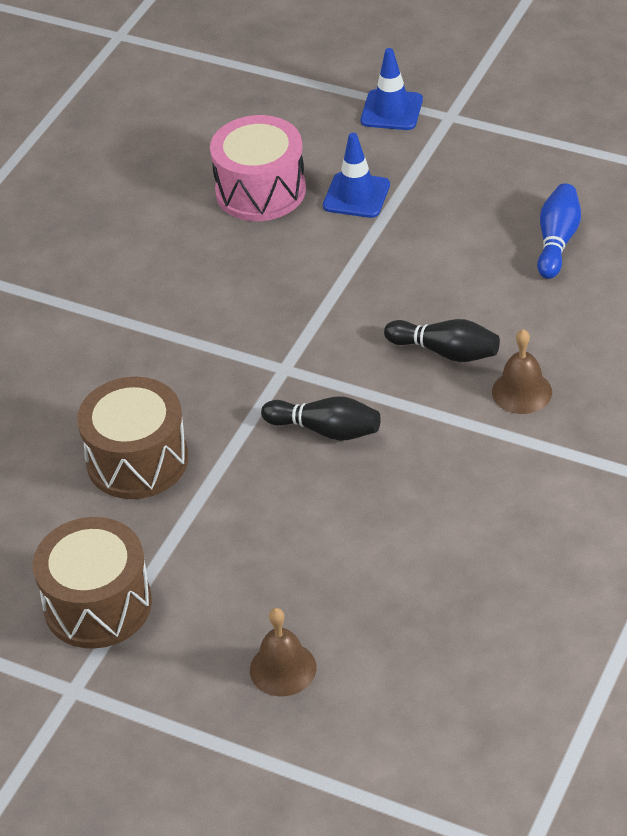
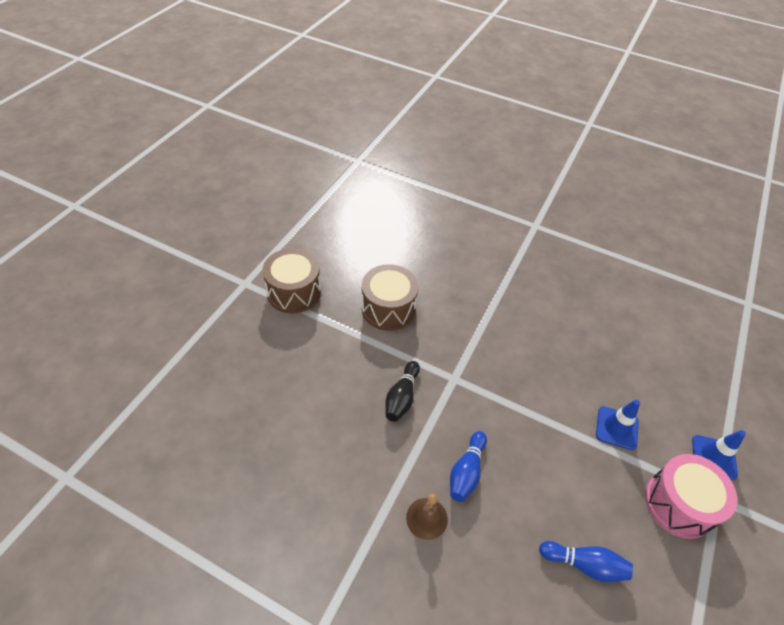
camera: 85 degrees right, 5 degrees up
pink drum [210,115,306,221] -> pink drum moved to [645,454,737,539]
brown bell [250,608,316,697] -> none
black bowling pin [384,319,500,362] -> blue bowling pin [450,431,487,502]

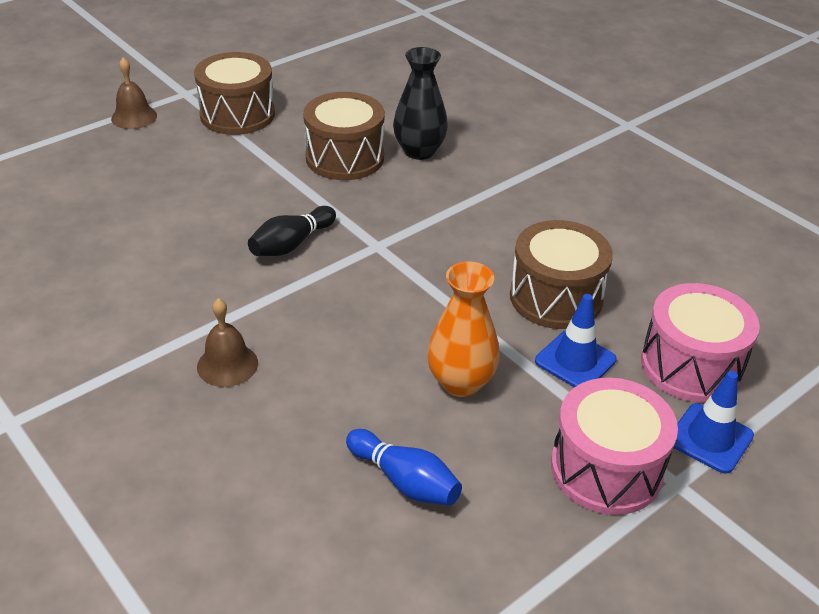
camera: 25 degrees right, 10 degrees down
blue bowling pin [450,431,487,502] -> none
none -> brown bell [111,57,157,129]
none -> black vase [393,47,448,160]
none -> orange vase [427,261,500,397]
none -> brown drum [510,220,613,329]
none -> pink drum [641,283,760,403]

